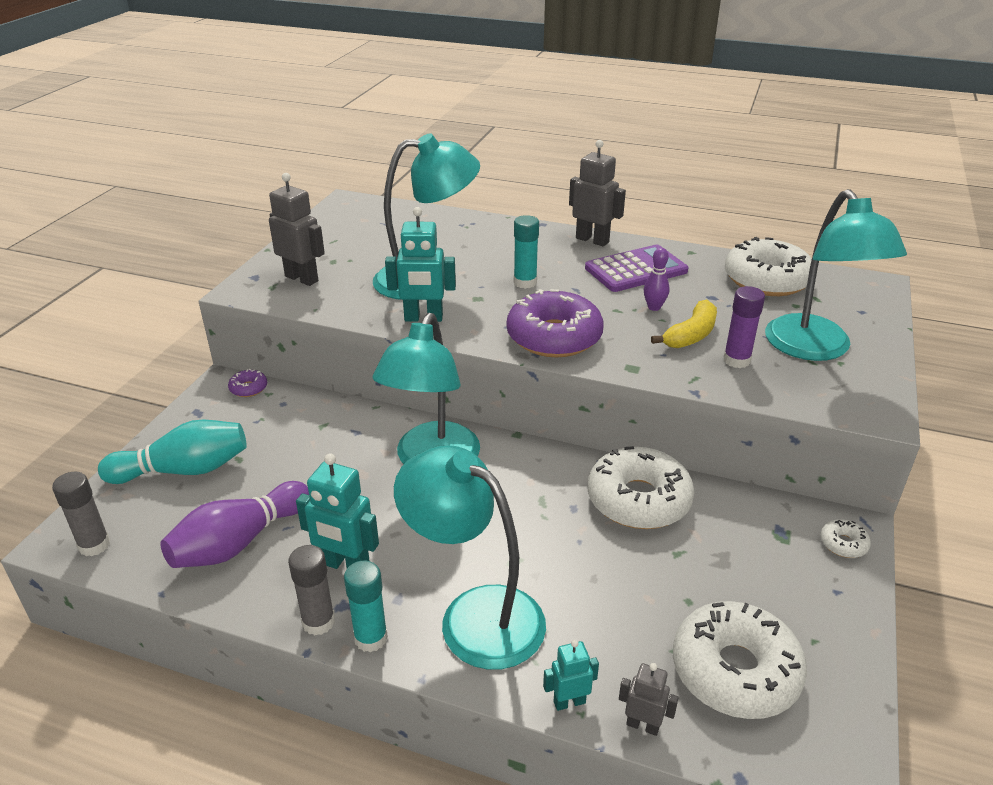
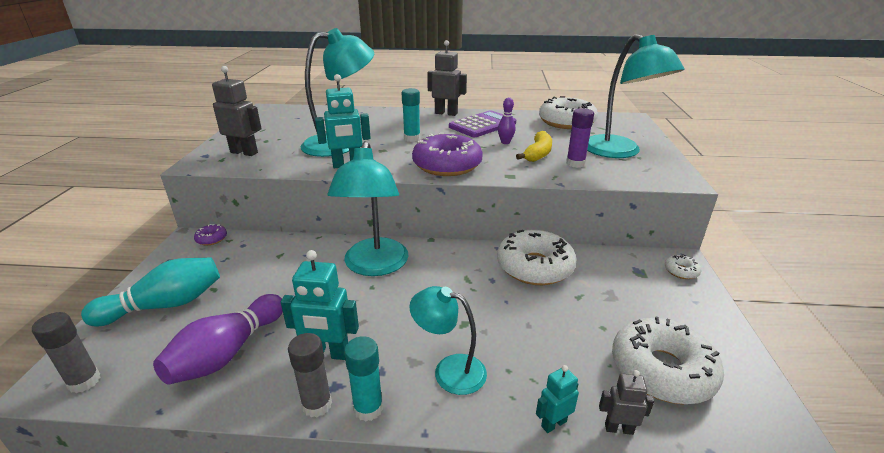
camera: 15 degrees left, 5 degrees down
turquoise lamp [394,445,546,670] -> turquoise lamp [409,286,487,395], size x0.60

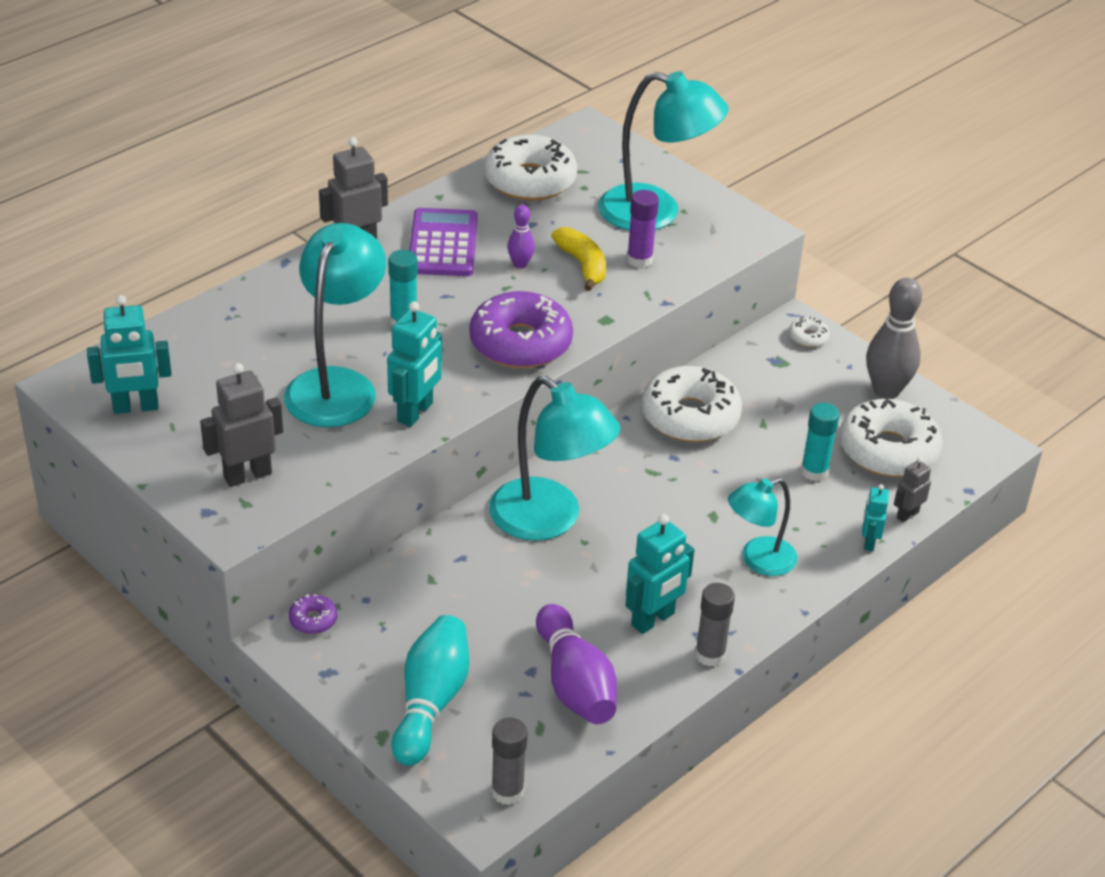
camera: 50 degrees left, 10 degrees up
turquoise glue stick [344,336,383,422] -> turquoise glue stick moved to [801,403,840,481]
none -> turquoise robot [87,295,171,414]
none -> grey bowling pin [866,278,922,399]

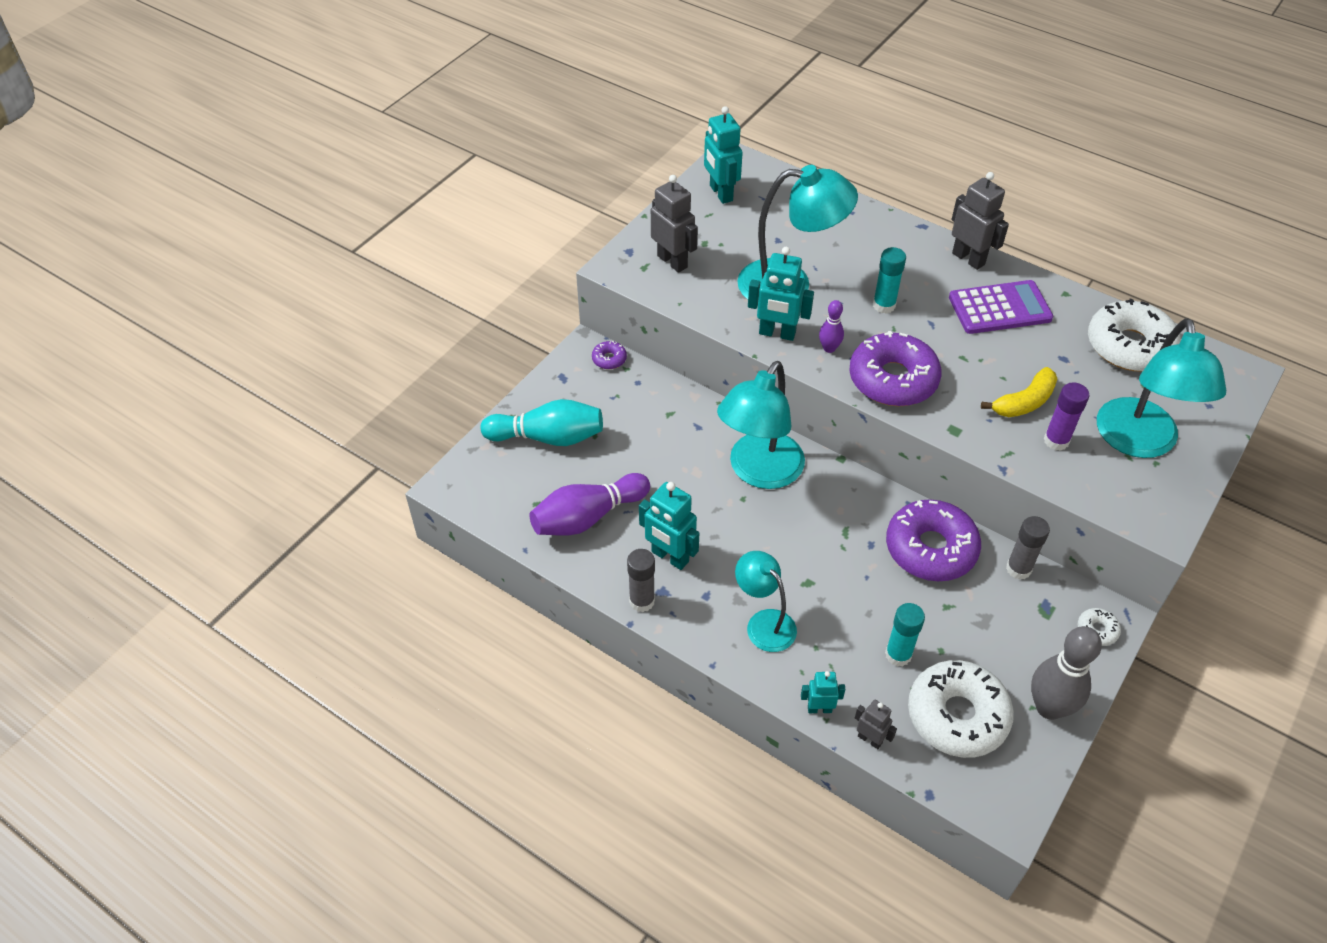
camera: 80 degrees right, 10 degrees up
grey glue stick [491,717,528,805] -> grey glue stick moved to [1006,516,1050,580]
purple bowling pin [507,204,535,269] -> purple bowling pin moved to [819,300,844,353]
white donut [641,366,742,442] -> purple donut [886,499,981,581]

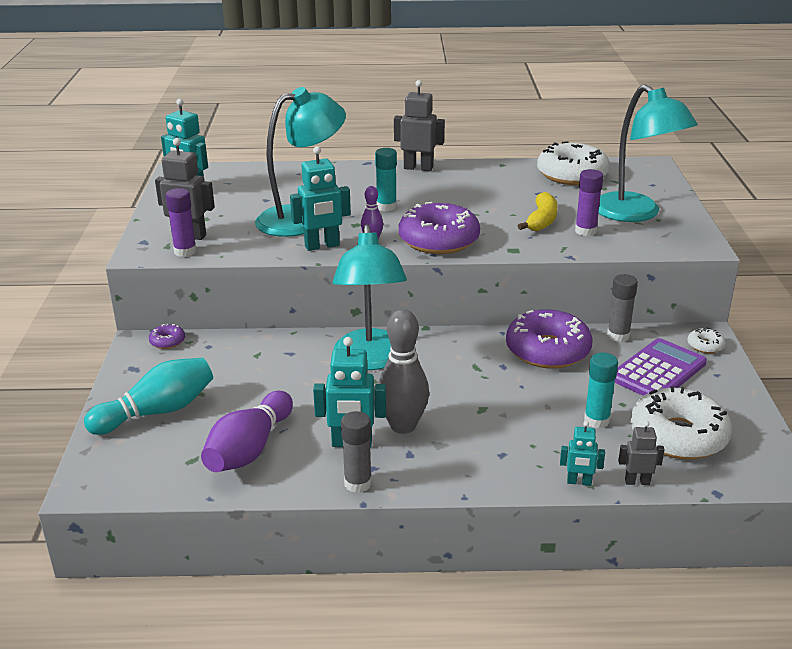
camera: 35 degrees left, 20 degrees down
turquoise lamp [735,551,797,652] -> none
turquoise robot [801,671,845,713] -> turquoise robot turned 135 degrees counterclockwise [560,421,605,486]
purple calculator [949,280,1053,334] -> purple calculator moved to [615,338,707,396]
grey bowling pin [1031,626,1102,720] -> grey bowling pin moved to [378,309,429,434]
none -> purple glue stick [166,188,196,257]

